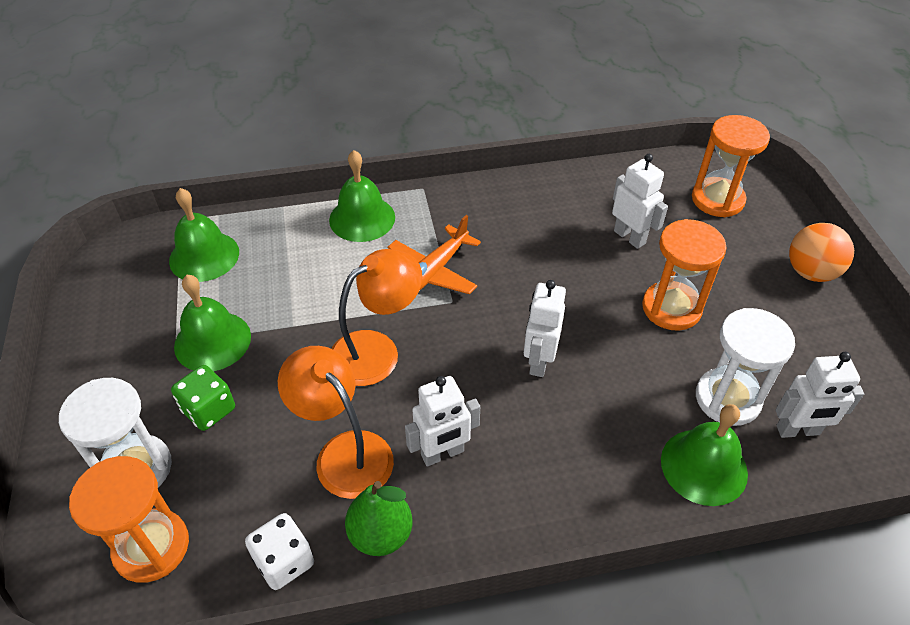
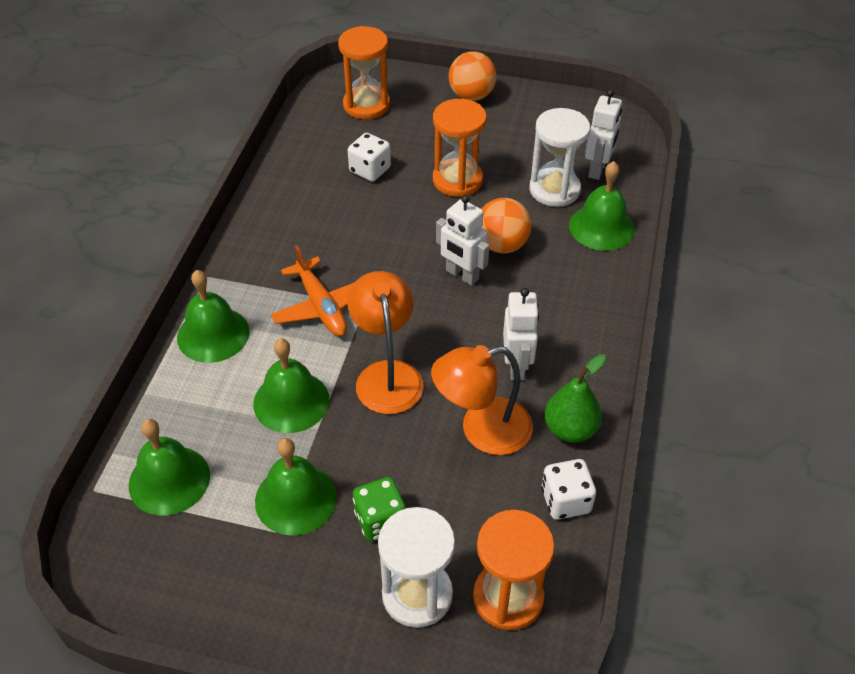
camera: 65 degrees left, 0 degrees up
white robot [612,154,668,249] -> white dice [348,133,391,182]
none -> green bell [253,338,329,433]
none -> orange ball [482,198,531,253]

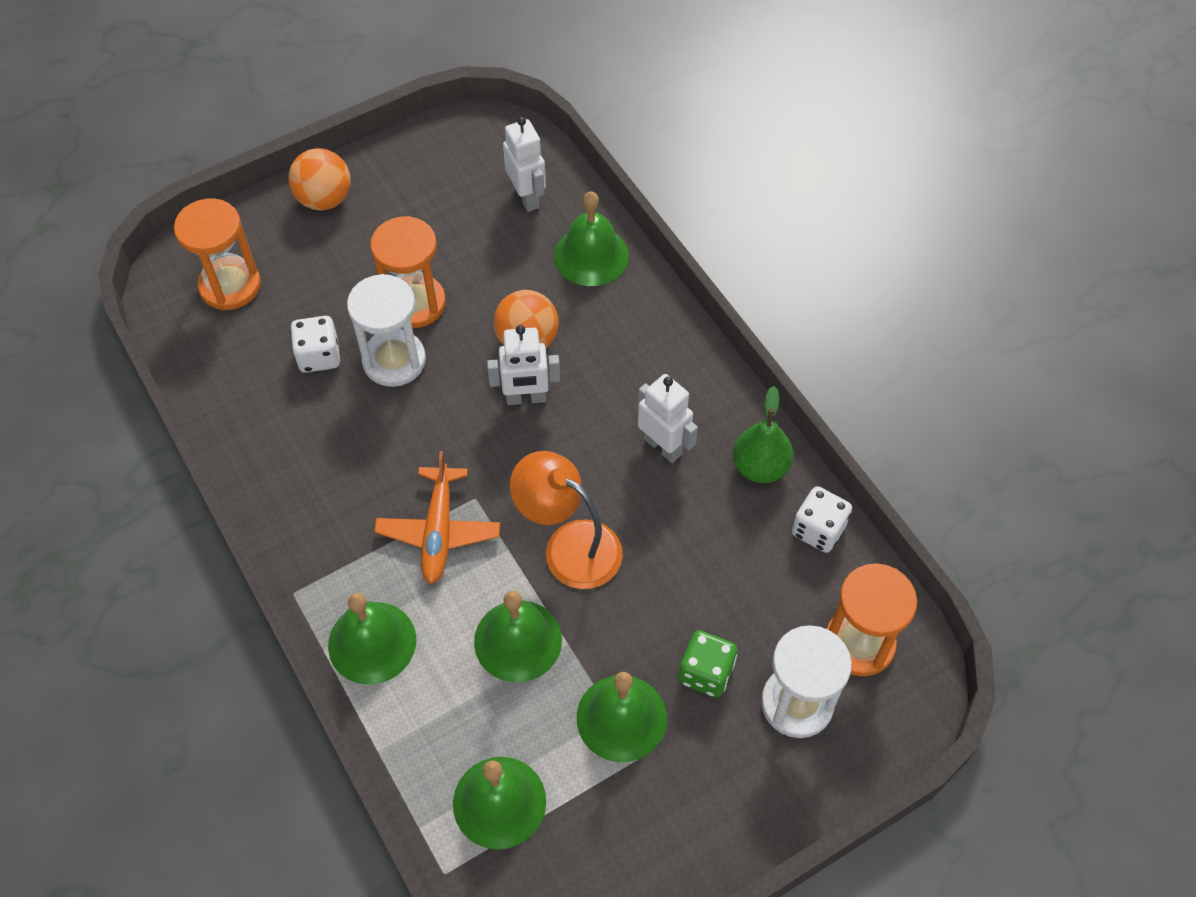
camera: 45 degrees left, 10 degrees up
orange plane [271,245,355,336] -> orange plane turned 75 degrees clockwise [374,451,500,584]
orange lamp [431,345,533,455] -> none
white hourglass [529,108,590,207] -> white hourglass moved to [347,274,426,387]

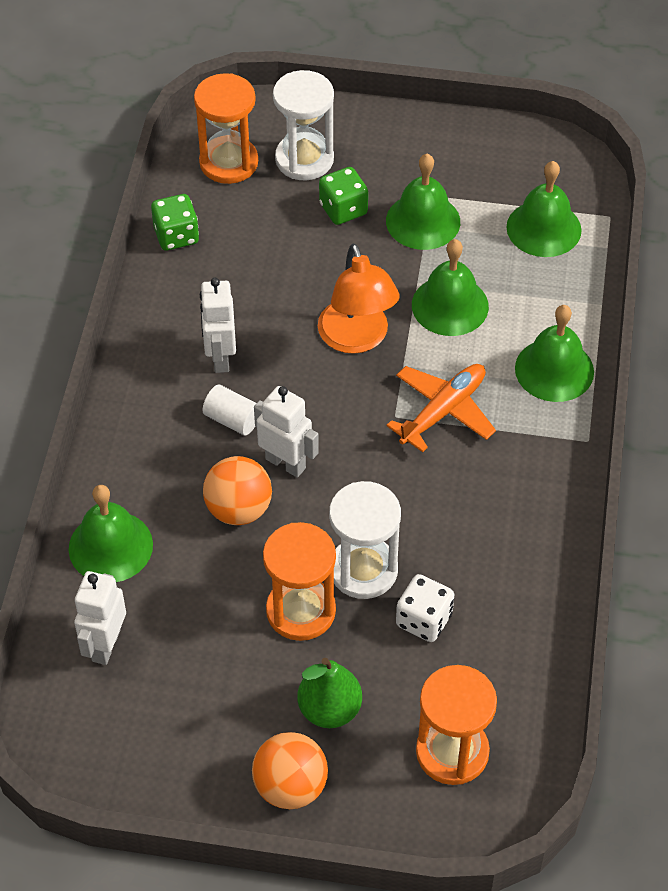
camera: 140 degrees left, 5 degrees down
green pear [733,386,793,483] -> green pear moved to [297,658,362,728]
white dice [792,486,852,553] -> green dice [151,194,199,251]
none -> white cylinder [203,385,256,435]

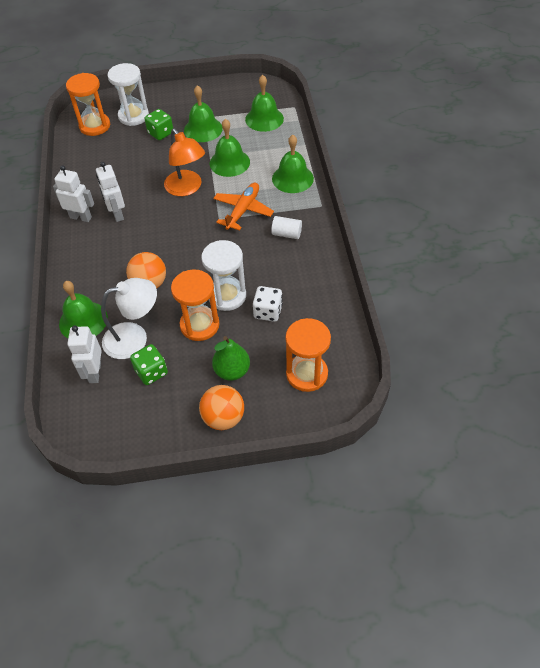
camera: 15 degrees left, 0 degrees up
green dice [151,194,199,251] -> green dice moved to [130,344,168,385]
white cylinder [203,385,256,435] -> white cylinder moved to [271,216,302,239]
white robot [254,386,319,478] -> white robot moved to [53,165,94,222]
none -> white lamp [101,278,157,359]

